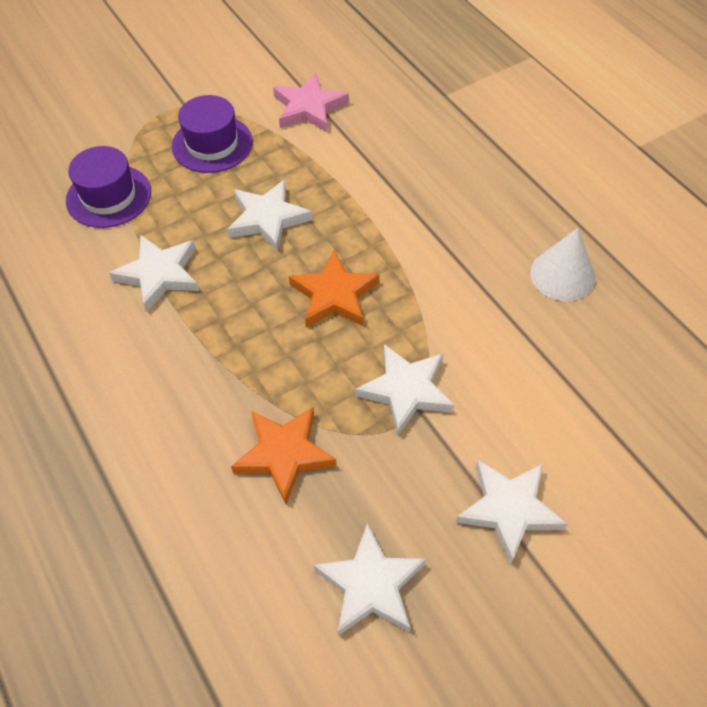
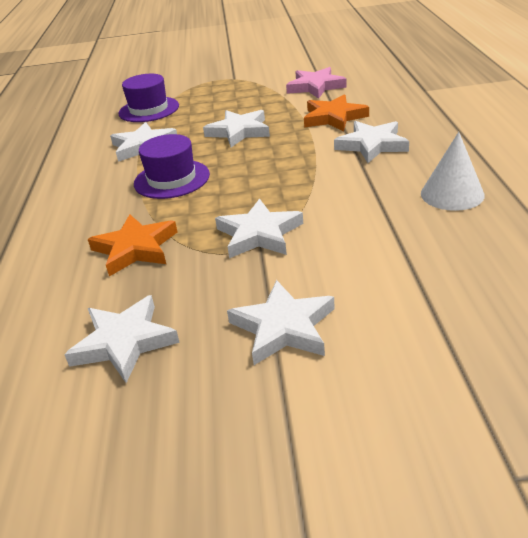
camera: 30 degrees right, 20 degrees down
purple hat [172,95,253,173] -> purple hat moved to [134,134,210,199]
orange star [289,251,380,327] -> orange star moved to [304,94,369,132]
none -> white star [334,121,409,163]

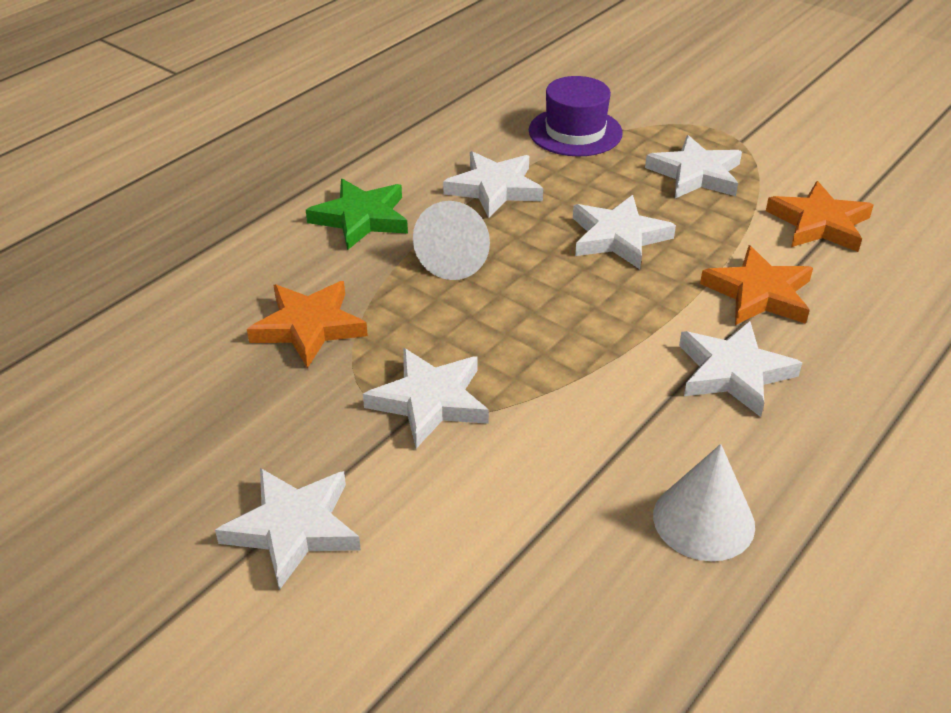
camera: 40 degrees right, 5 degrees up
white star [64,295,180,383] -> white star moved to [645,135,742,198]
purple hat [134,134,210,199] -> white cone [413,201,490,280]
pink star [286,67,347,99] -> orange star [766,181,874,252]
none -> green star [306,179,408,250]

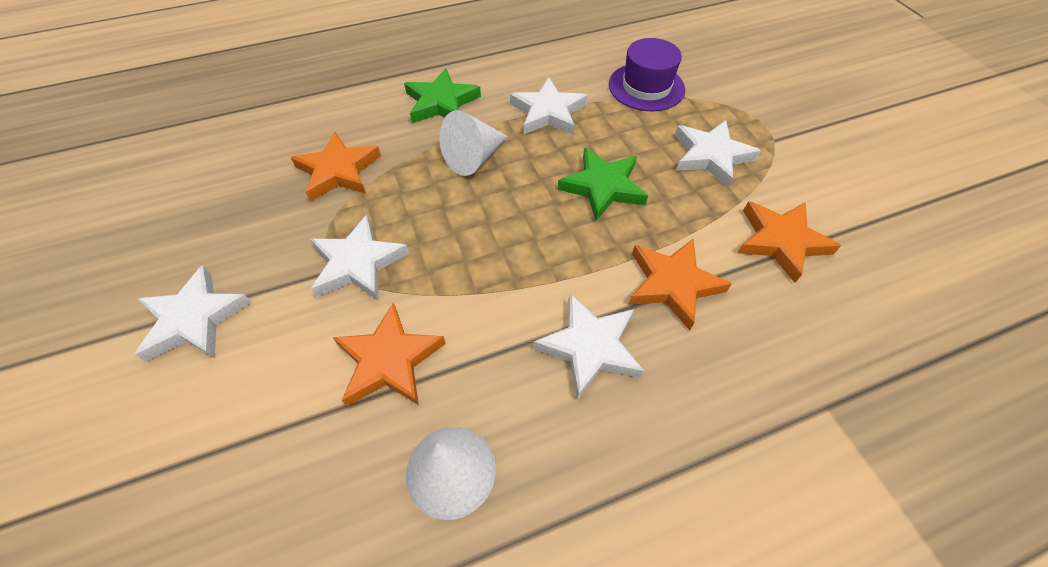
camera: 30 degrees right, 15 degrees up
white star [573,195,676,269] -> green star [558,148,648,221]
none -> orange star [333,303,446,406]

